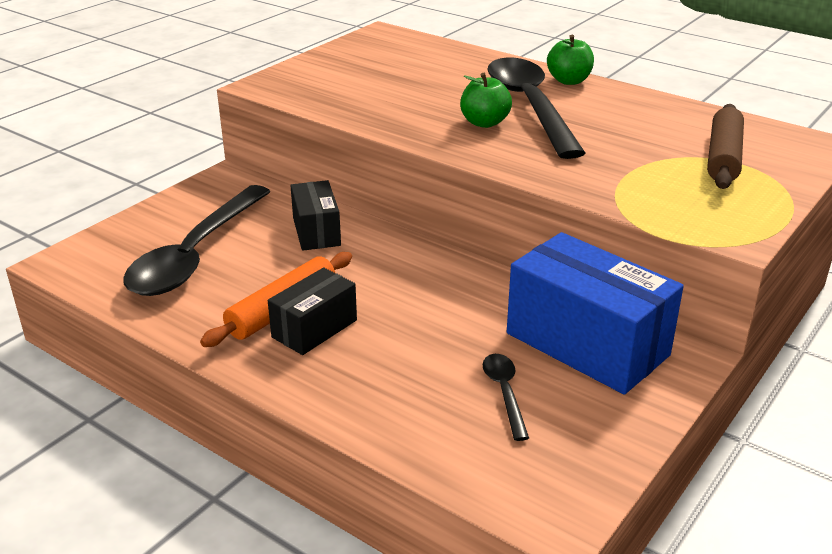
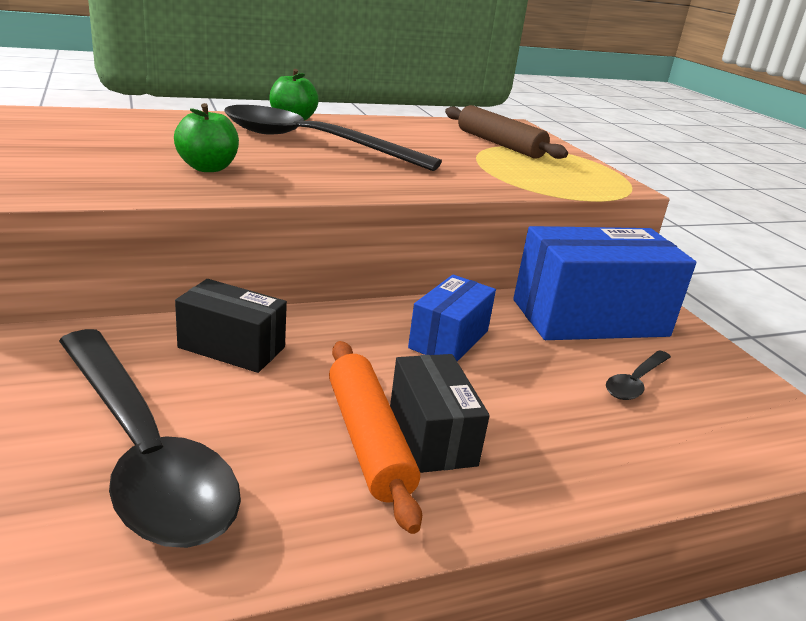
camera: 60 degrees left, 5 degrees down
green apple [460,73,512,128] -> green apple moved to [174,103,239,172]
black spoon [483,354,529,441] -> black spoon turned 75 degrees counterclockwise [606,350,671,400]
none -> blue box [408,275,496,361]

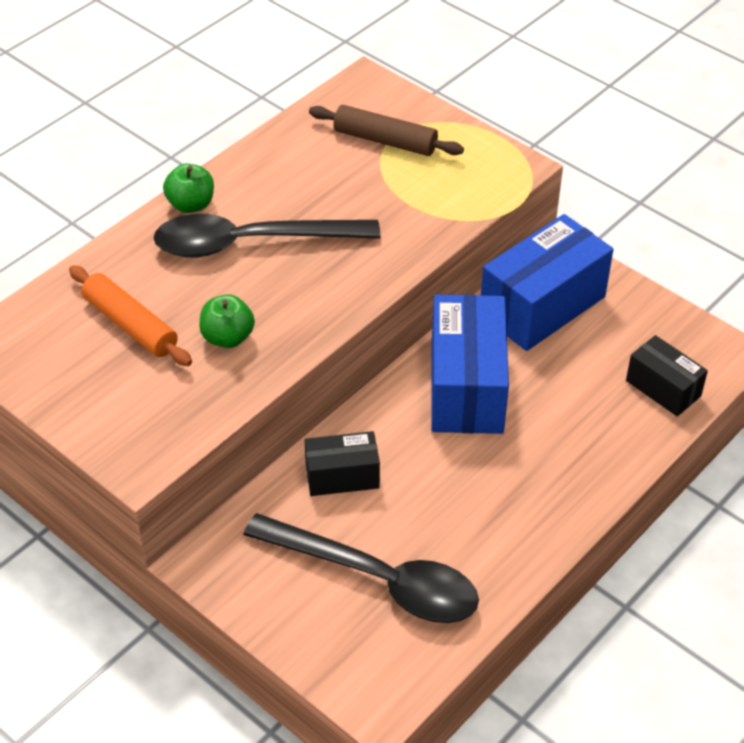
camera: 25 degrees left, 20 degrees up
orange rolling pin [329,341,422,534] -> orange rolling pin moved to [69,265,192,366]
black box [390,354,490,473] -> black box moved to [626,335,708,416]
blue box [408,275,496,361] -> blue box [431,294,509,434], size x1.81
black spoon [606,350,671,400] -> none

